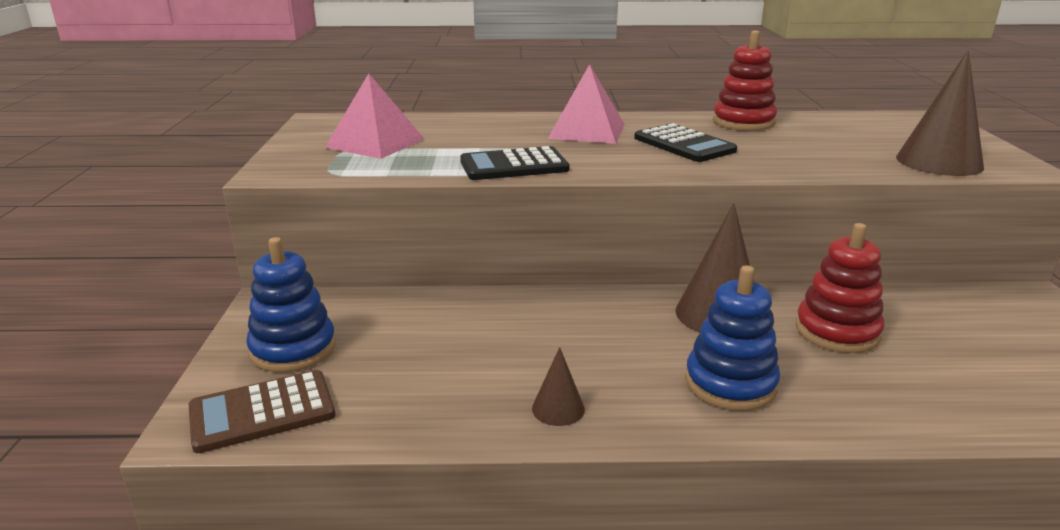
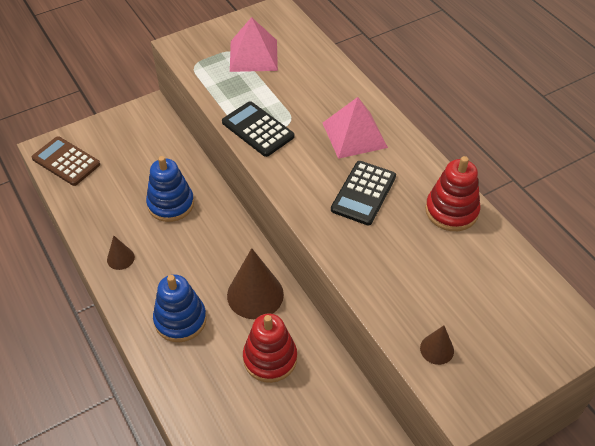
camera: 60 degrees right, 25 degrees up
blue stacking toy [246,237,336,372] -> blue stacking toy moved to [146,156,194,222]
brown cone [896,50,984,176] -> brown cone [420,326,454,365], size x0.50

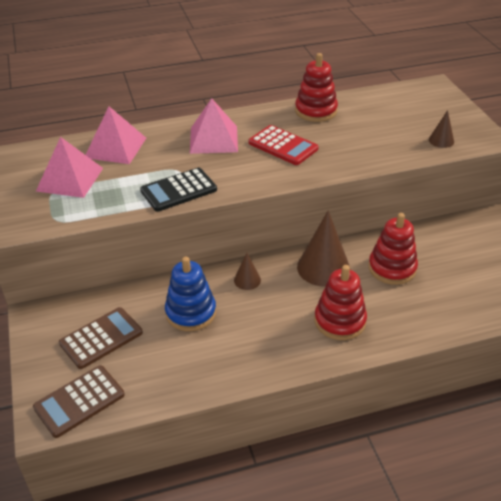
camera: 75 degrees left, 10 degrees down
brown cone [107,236,135,270] -> brown cone moved to [234,253,261,290]
blue stacking toy [153,275,207,342] -> red stacking toy [314,265,367,340]
black calculator [331,161,396,225] -> red calculator [248,125,319,165]
none -> brown calculator [59,307,143,369]
none -> pink pyramid [86,106,146,164]

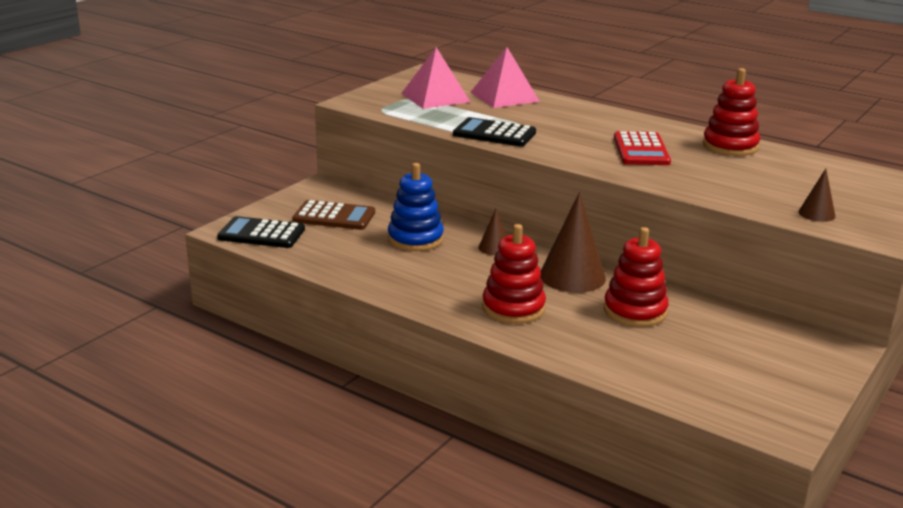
camera: 50 degrees right, 15 degrees down
brown calculator [33,365,125,438] -> black calculator [217,216,305,248]
pink pyramid [190,98,238,154] -> none

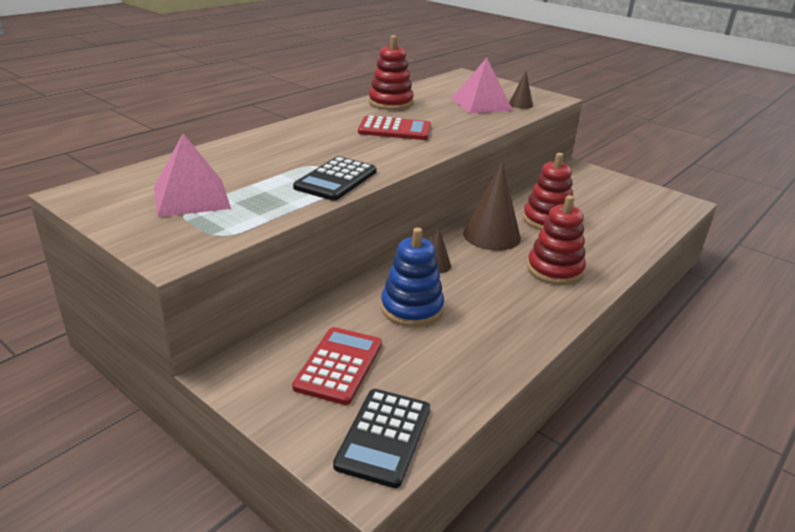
camera: 85 degrees left, 5 degrees up
brown calculator [292,200,375,230] -> red calculator [292,327,382,405]
pink pyramid [470,47,540,108] -> pink pyramid moved to [451,58,513,114]

